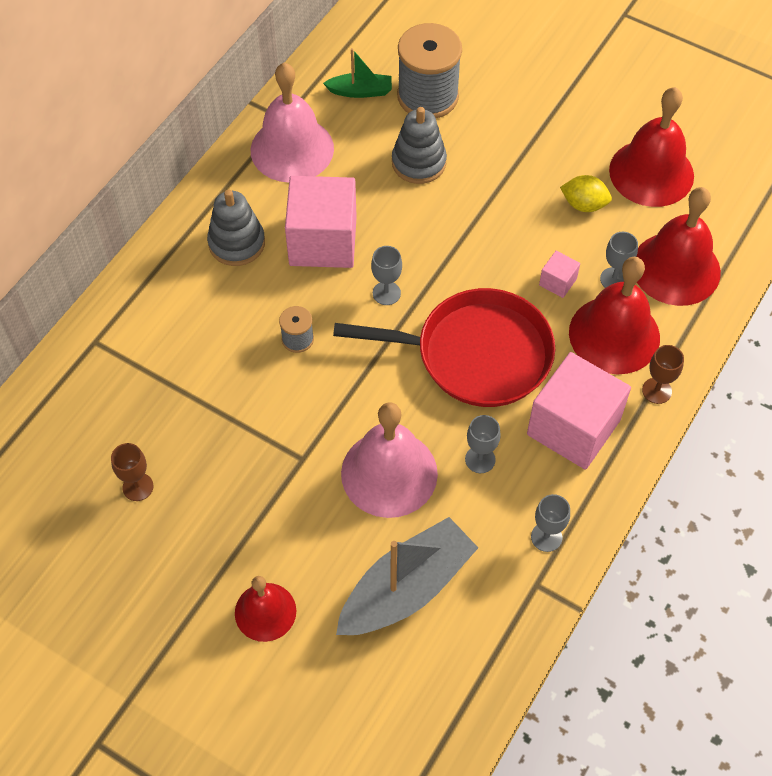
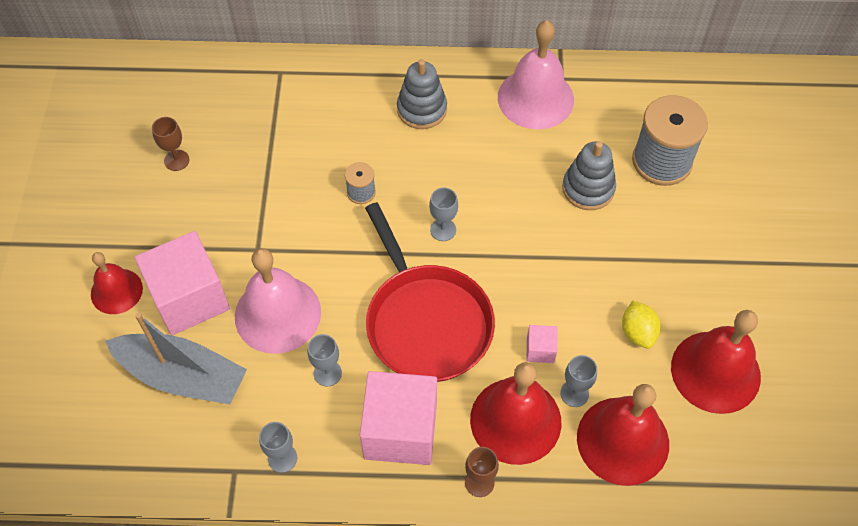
camera: 60 degrees right, 0 degrees up
pink cube [285,176,357,268] -> pink cube moved to [135,231,230,335]
green boat [323,48,392,98] -> none

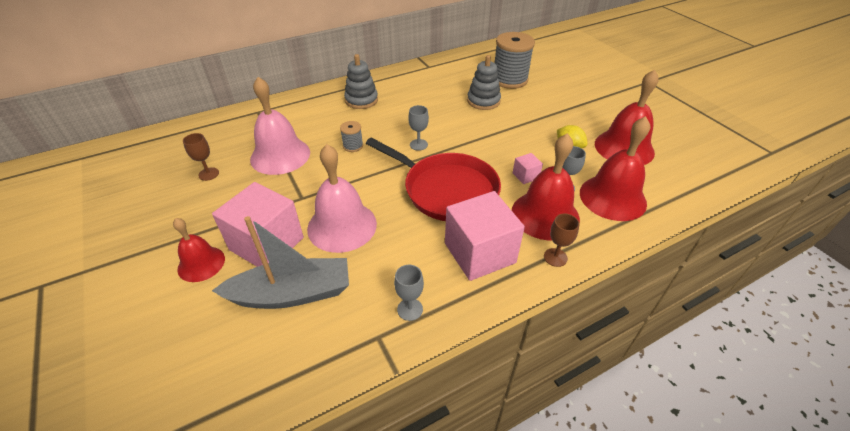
camera: 30 degrees left, 15 degrees down
grey goblet [307,334,342,387] -> none
pink bell [498,20,574,129] -> pink bell moved to [250,77,310,175]

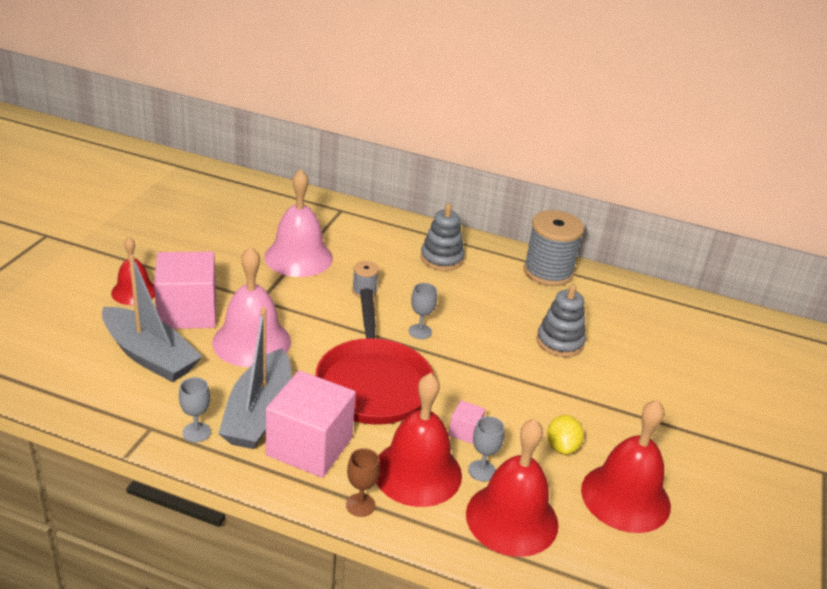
camera: 45 degrees right, 10 degrees down
brown goblet [183,133,219,181] -> none
grey spool [495,32,535,89] -> grey spool moved to [523,210,584,286]
none -> grey boat [218,307,292,449]

